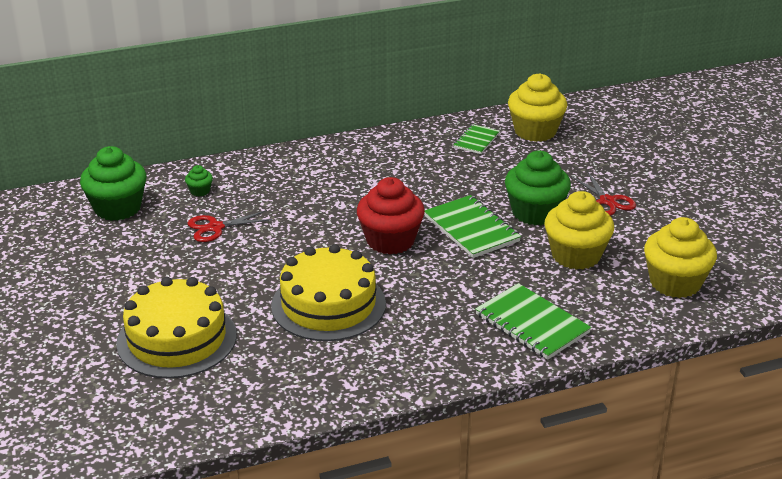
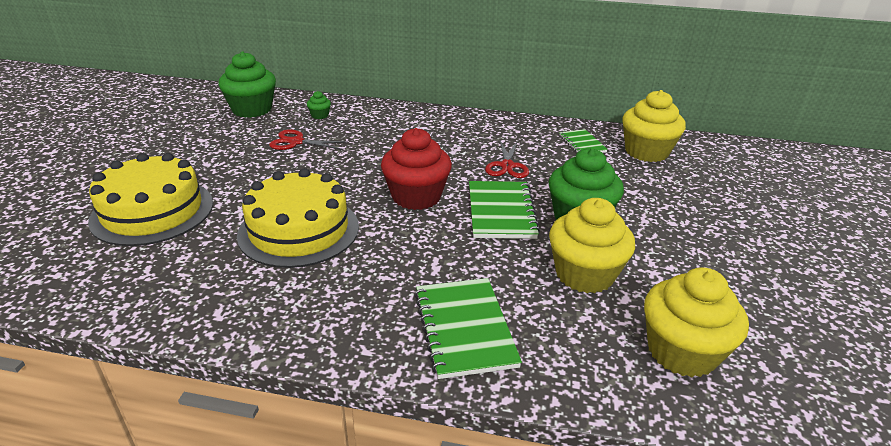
camera: 30 degrees right, 0 degrees up
green notebook [454,124,500,154] -> green notebook turned 75 degrees counterclockwise [559,129,608,153]
red scissors [571,171,636,216] -> red scissors moved to [485,141,529,178]

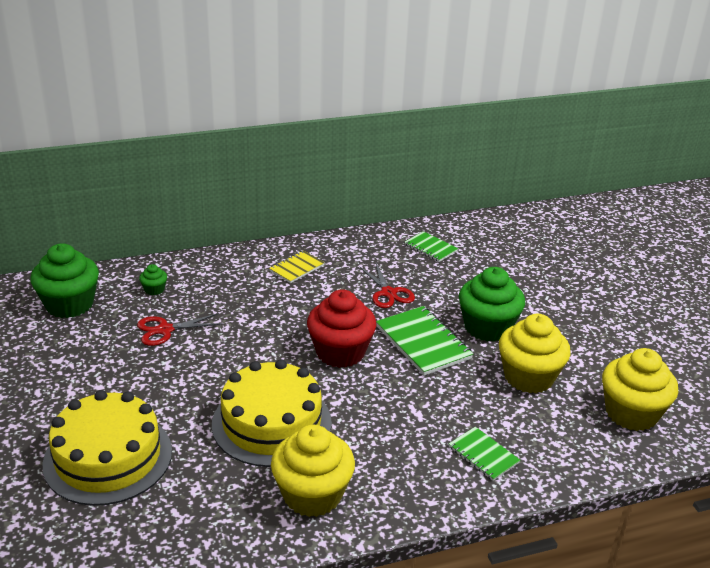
camera: 30 degrees left, 0 degrees up
green notebook [415,278,522,379] -> green notebook [449,427,520,481], size x0.59
yellow cupcake [622,90,686,162] -> yellow cupcake moved to [271,425,355,517]
none -> yellow notebook [269,250,325,283]

